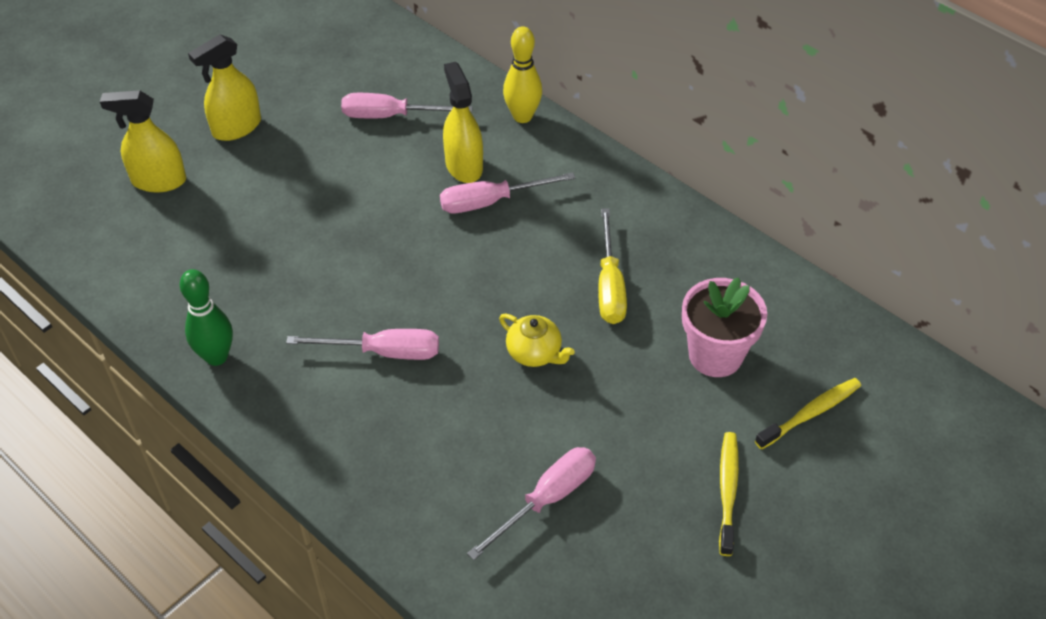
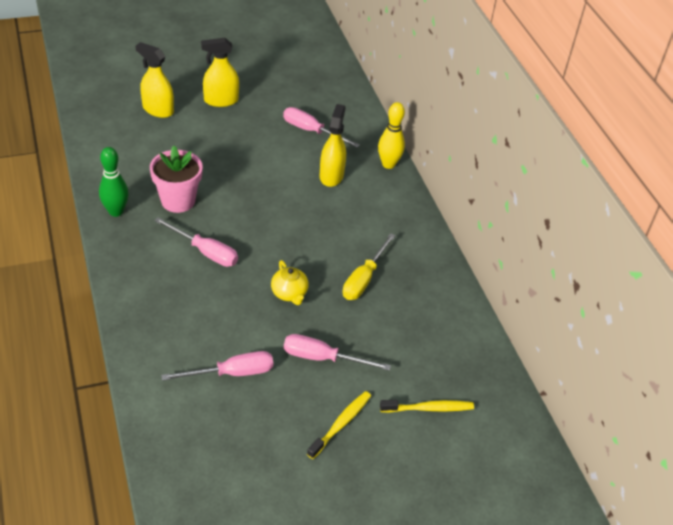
camera: 25 degrees right, 5 degrees down
pink screwdriver [440,172,575,213] -> pink screwdriver moved to [284,334,391,371]
pink flower pot [682,277,767,377] -> pink flower pot moved to [150,146,203,213]

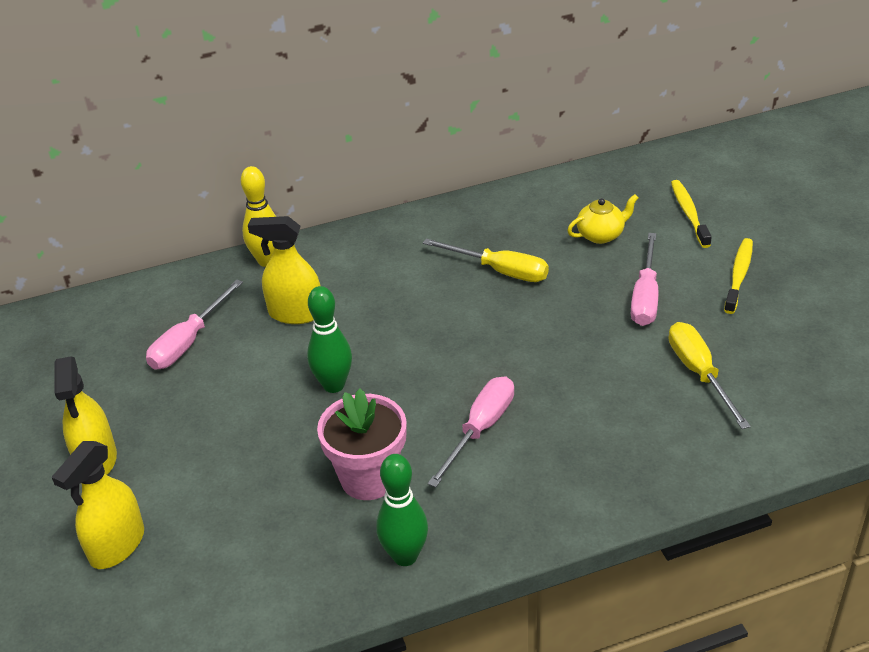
camera: 85 degrees left, 5 degrees down
pink screwdriver [161,351,273,381] -> yellow screwdriver [669,322,751,429]
yellow teapot [271,260,309,305] -> yellow teapot moved to [567,194,639,244]
yellow toothbrush [307,391,371,459] -> yellow toothbrush turned 75 degrees clockwise [724,238,753,314]
none -> green bowling pin [307,286,352,393]

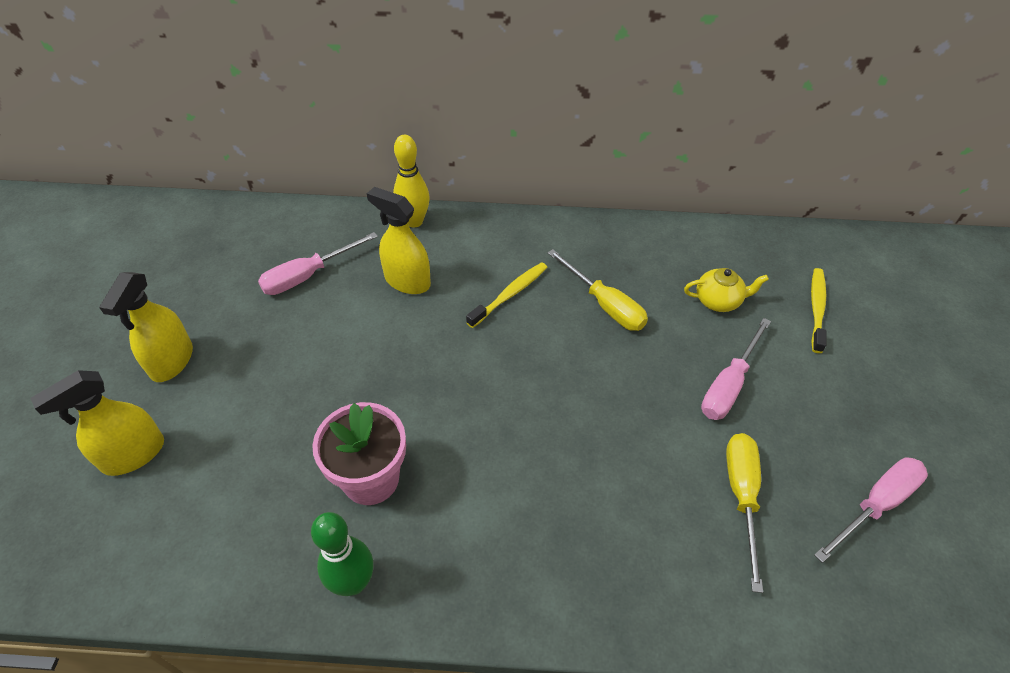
camera: 20 degrees right, 10 degrees up
green bowling pin [307,286,352,393] -> none
pink screwdriver [428,376,514,487] -> pink screwdriver moved to [814,457,928,563]
yellow toothbrush [724,238,753,314] -> yellow toothbrush moved to [466,262,548,328]

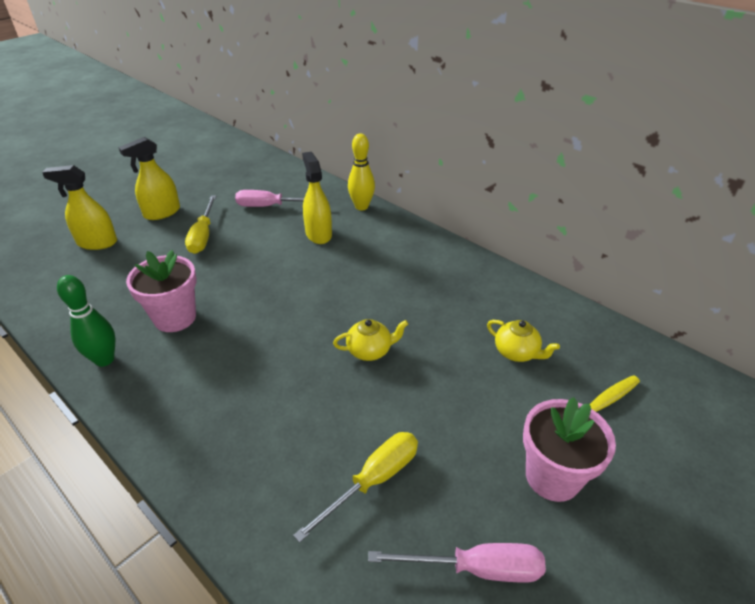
camera: 40 degrees right, 10 degrees down
yellow toothbrush [466,262,548,328] -> none
yellow screwdriver [548,249,648,331] -> yellow screwdriver moved to [185,195,216,254]
pink screwdriver [701,318,771,420] -> none
none -> yellow teapot [333,319,408,361]
none -> pink flower pot [523,397,616,502]

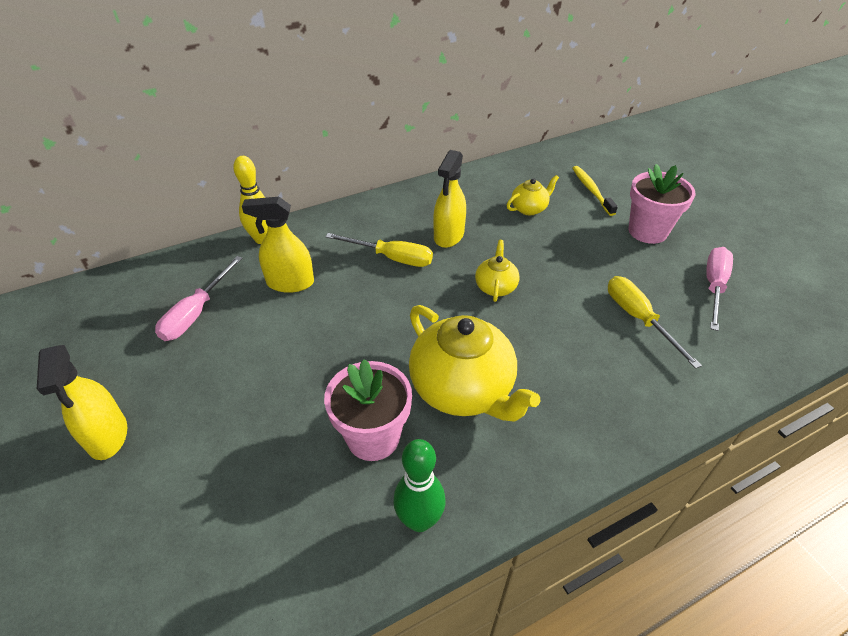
camera: 70 degrees left, 5 degrees up
yellow spray bottle [42,165,117,250] -> yellow spray bottle moved to [433,150,466,248]
yellow screwdriver [185,195,216,254] -> yellow screwdriver moved to [325,233,433,267]
none -> yellow teapot [409,305,540,422]

